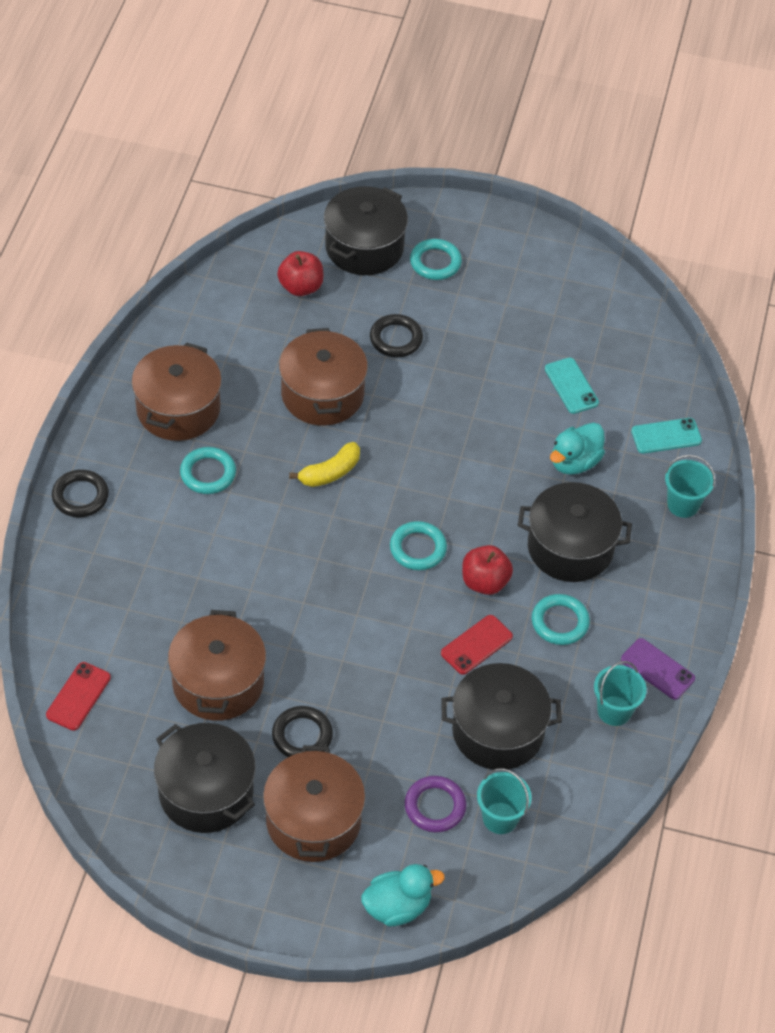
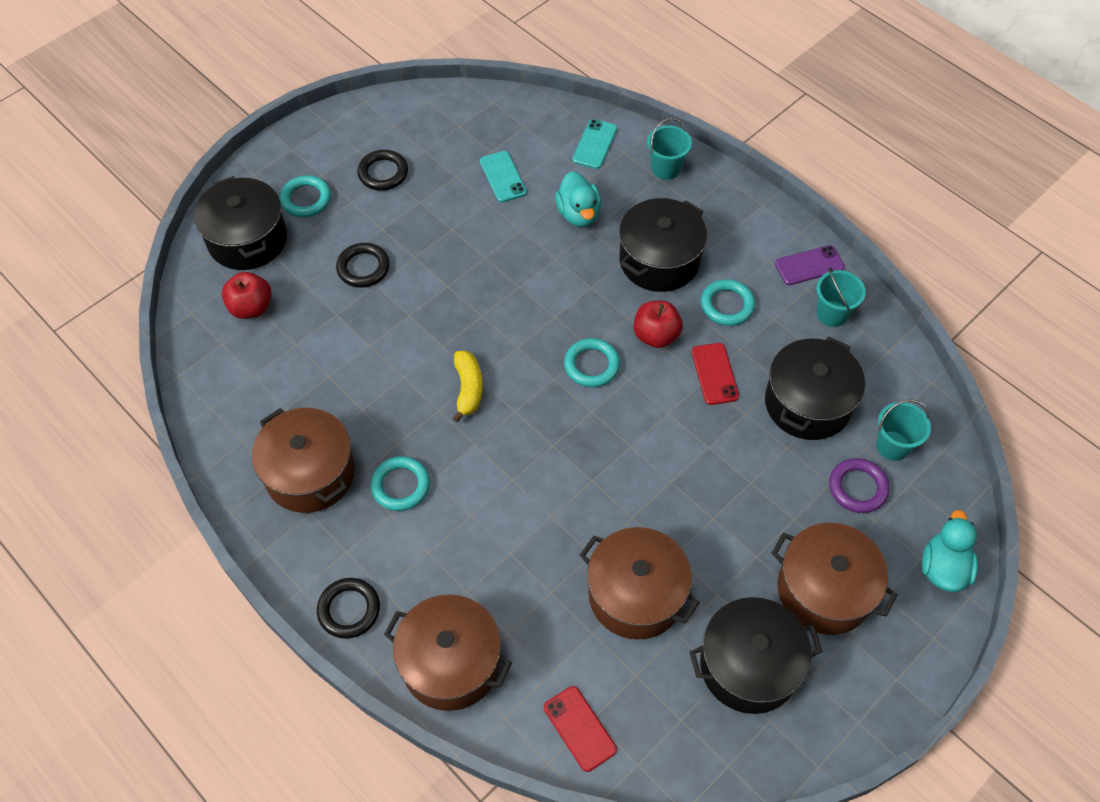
camera: 55 degrees left, 5 degrees up
black ring [272,706,333,757] -> black ring moved to [358,150,408,191]
brown pot [279,328,368,425] -> brown pot moved to [384,594,512,711]
turquoise phone [545,358,599,414] -> turquoise phone turned 60 degrees clockwise [480,151,527,202]

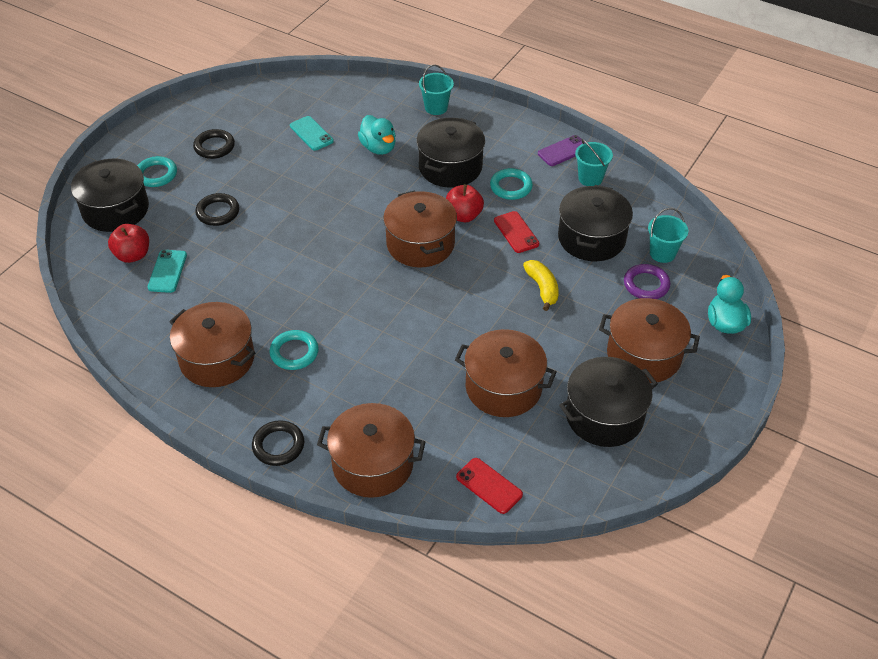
camera: 15 degrees left, 10 degrees down
yellow banana [452,351,483,422] -> yellow banana moved to [523,260,559,311]
turquoise ring [564,338,620,387] -> brown pot [383,190,457,267]
turquoise phone [572,119,617,169] -> turquoise phone moved to [148,250,187,293]

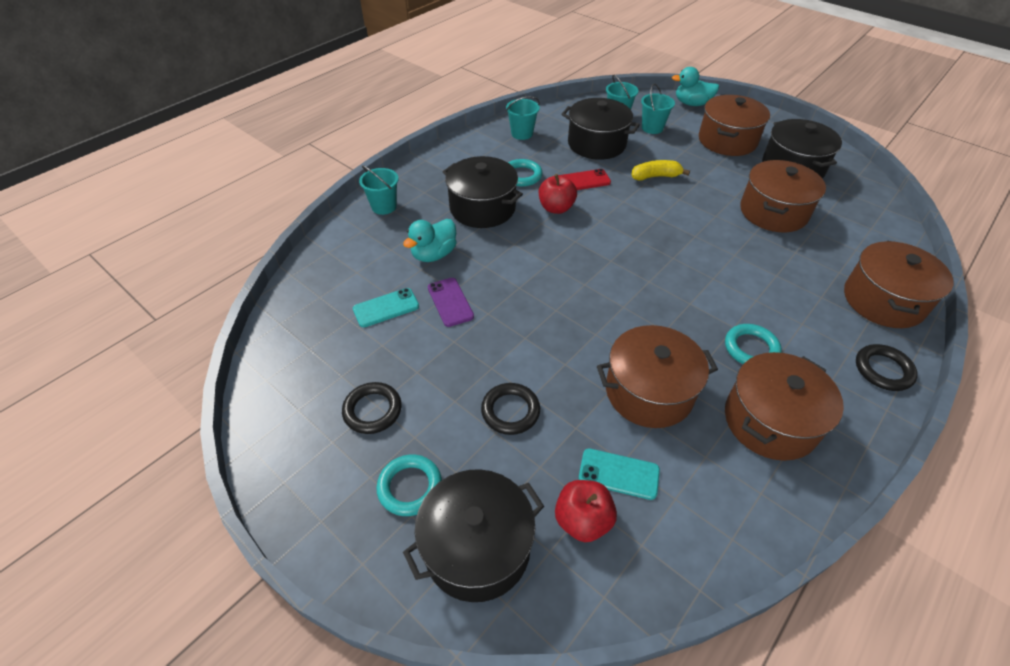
camera: 80 degrees left, 0 degrees up
turquoise duck [358,115,396,155] -> turquoise duck turned 150 degrees clockwise [403,219,457,262]
brown pot [383,190,457,267] -> brown pot moved to [597,325,718,428]
red phone [456,458,523,514] -> none
purple phone [538,135,585,166] -> purple phone moved to [428,278,474,327]
purple ring [624,264,670,299] -> turquoise bucket [641,84,675,134]

